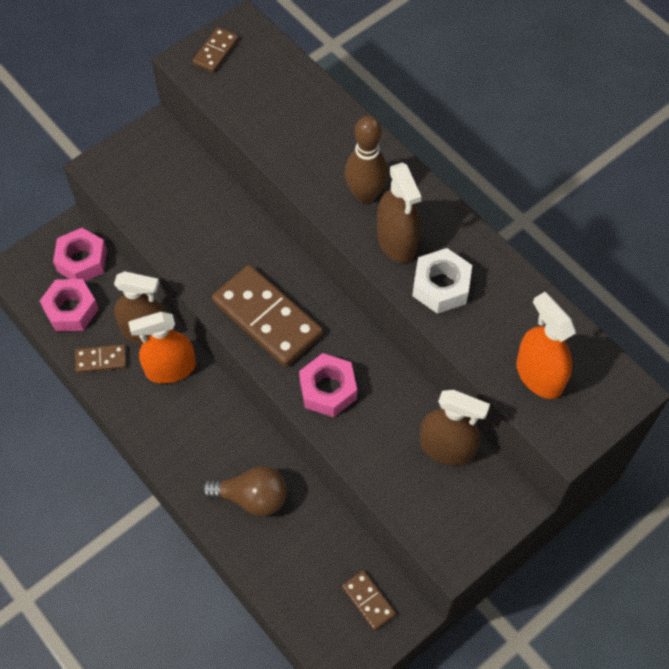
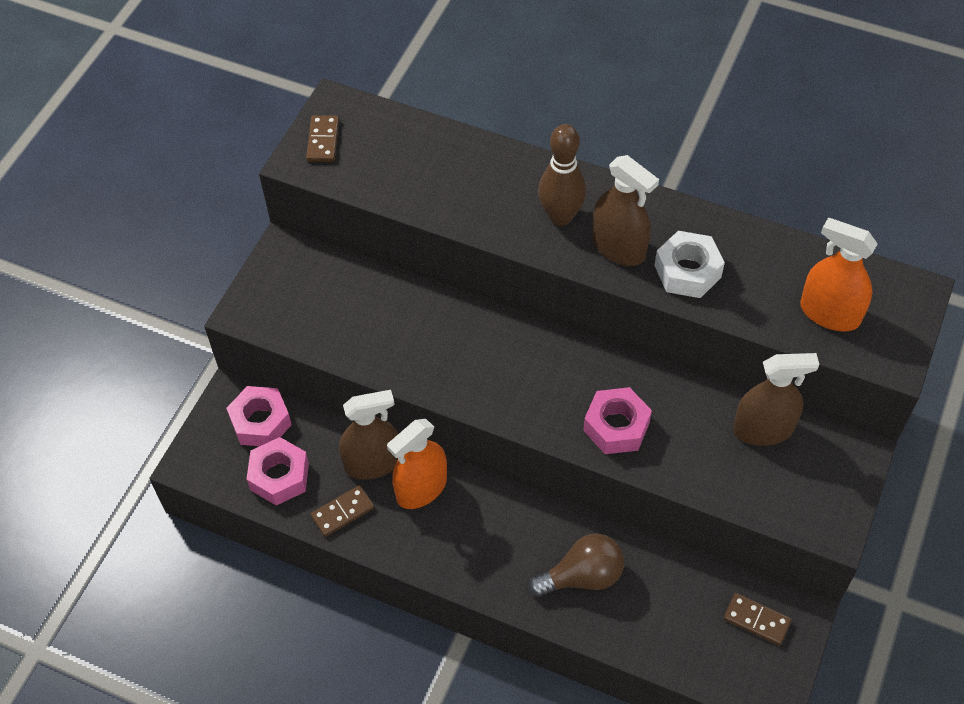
camera: 25 degrees left, 5 degrees down
brown domino [212,265,323,367] -> none

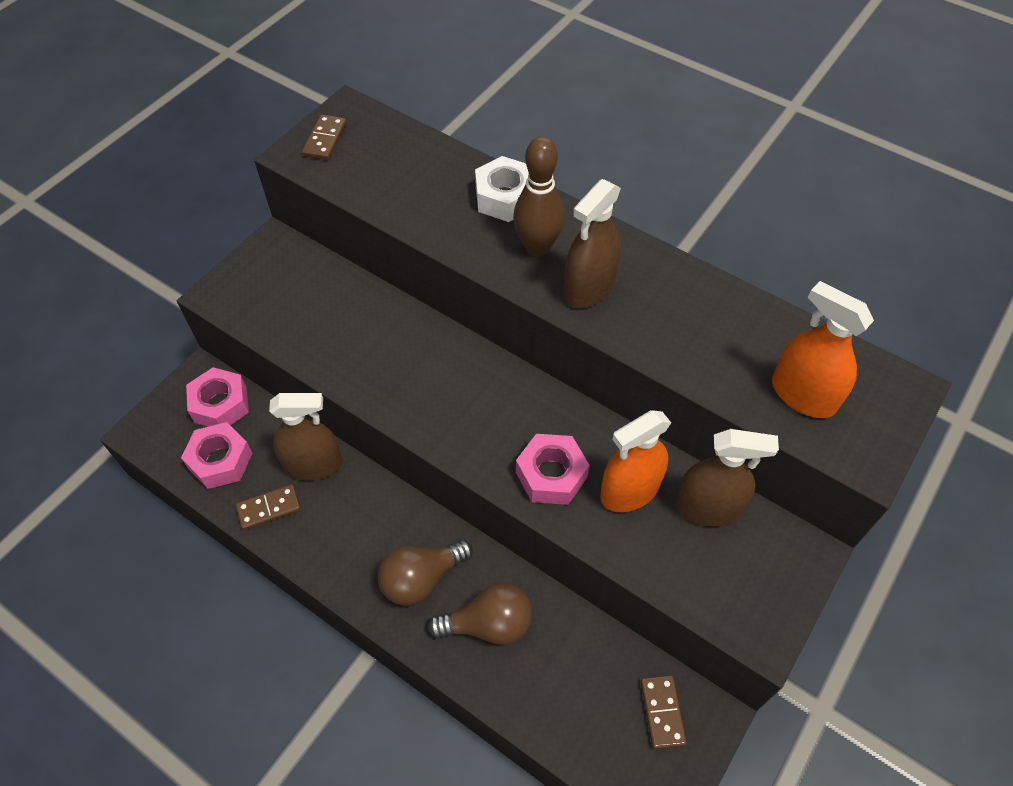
camera: 10 degrees right, 0 degrees up
orange spray bottle [387,419,447,509] -> orange spray bottle moved to [600,410,671,512]
brown spray bottle [592,155,659,266] -> brown spray bottle turned 75 degrees clockwise [564,179,621,308]
white nut [654,231,725,298] -> white nut moved to [475,156,529,222]
brown domino [724,593,791,646] -> brown domino turned 45 degrees clockwise [641,675,687,749]
none -> brown light bulb [377,539,473,606]

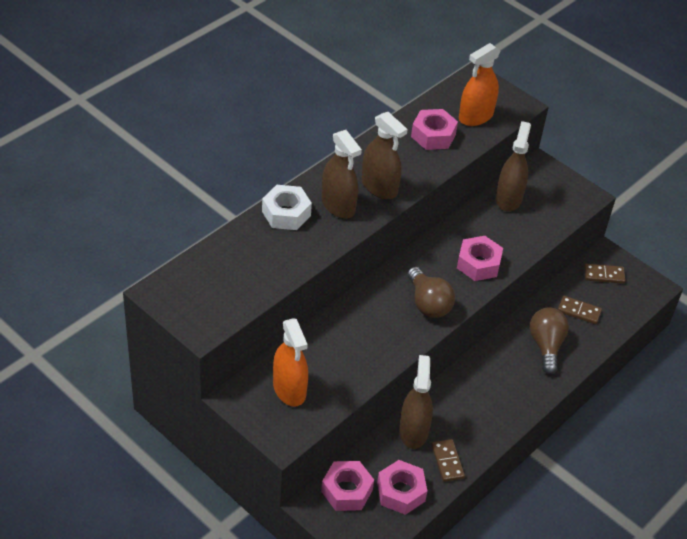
camera: 85 degrees left, 10 degrees down
brown domino [302,115,347,160] -> brown domino moved to [558,296,602,324]
brown light bulb [377,539,473,606] -> brown light bulb moved to [407,267,455,318]
brown bowling pin [513,136,564,257] -> brown spray bottle [322,130,362,219]
orange spray bottle [600,410,671,512] -> orange spray bottle moved to [273,318,308,407]
none -> pink nut [411,109,458,150]

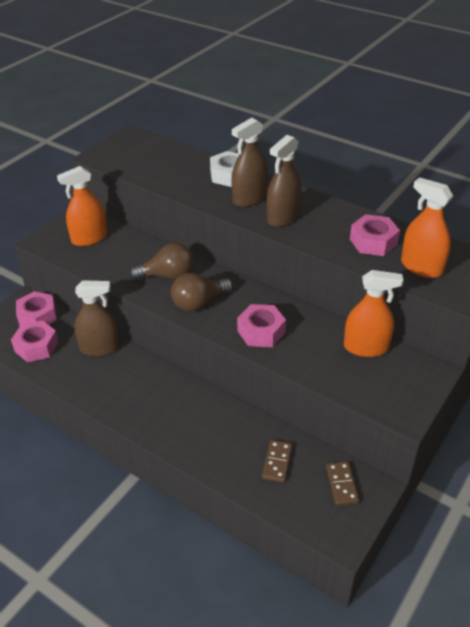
camera: 85 degrees right, 5 degrees down
brown domino [431,439,465,482] -> none
brown spray bottle [496,121,531,212] -> orange spray bottle [344,270,403,357]
brown light bulb [530,308,569,374] -> brown light bulb moved to [129,243,193,280]

